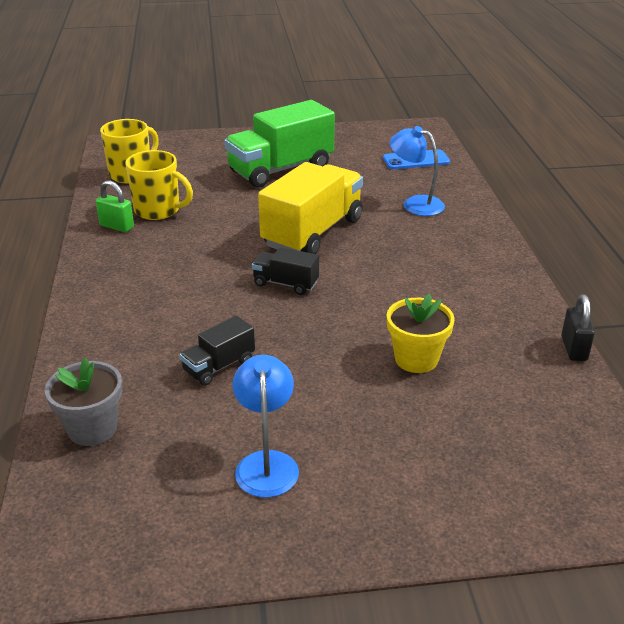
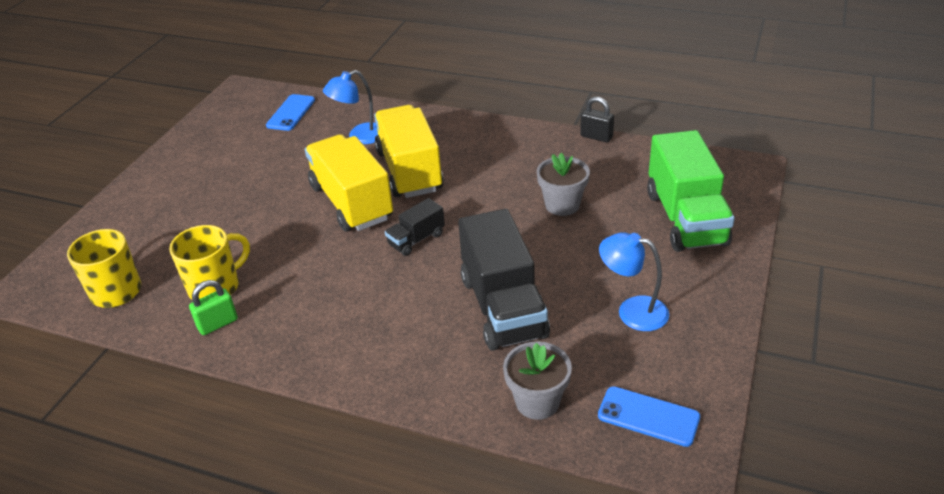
camera: 60 degrees left, 5 degrees up
black truck [180,316,255,386] -> black truck [458,209,550,351], size x2.06
green truck [225,100,335,187] -> green truck moved to [647,130,735,252]
yellow flower pot [387,294,455,373] -> grey flower pot [537,153,590,216]
none -> yellow truck [374,105,444,198]
none -> blue phone [598,386,700,447]

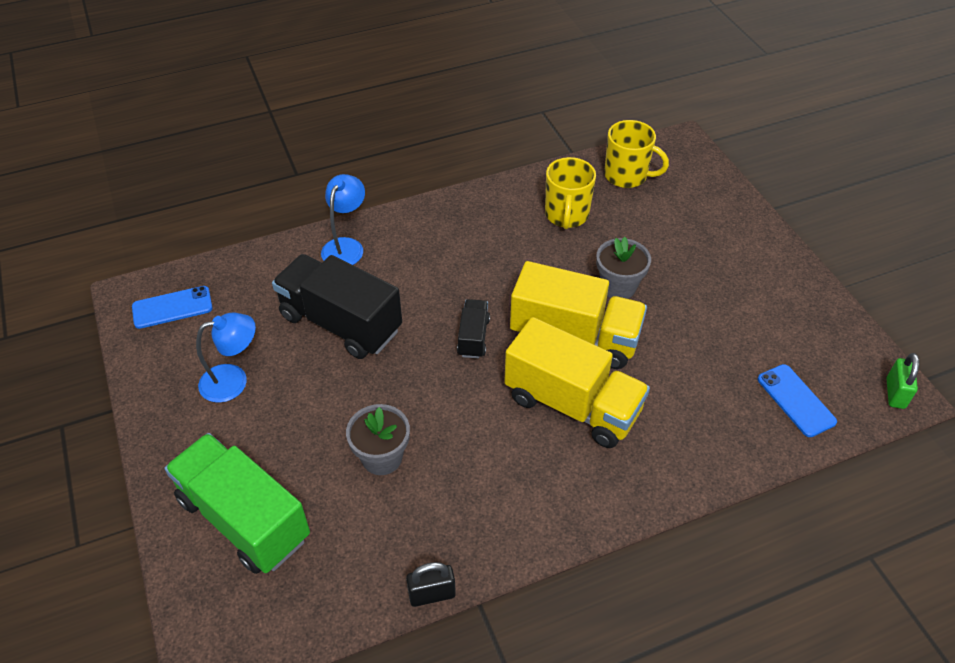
camera: 135 degrees right, 10 degrees up
green padlock [189,280,238,335] -> green padlock moved to [886,353,919,409]
blue lamp [323,70,378,144] -> blue lamp moved to [321,174,365,265]
grey flower pot [503,341,572,420] -> grey flower pot moved to [596,237,651,299]

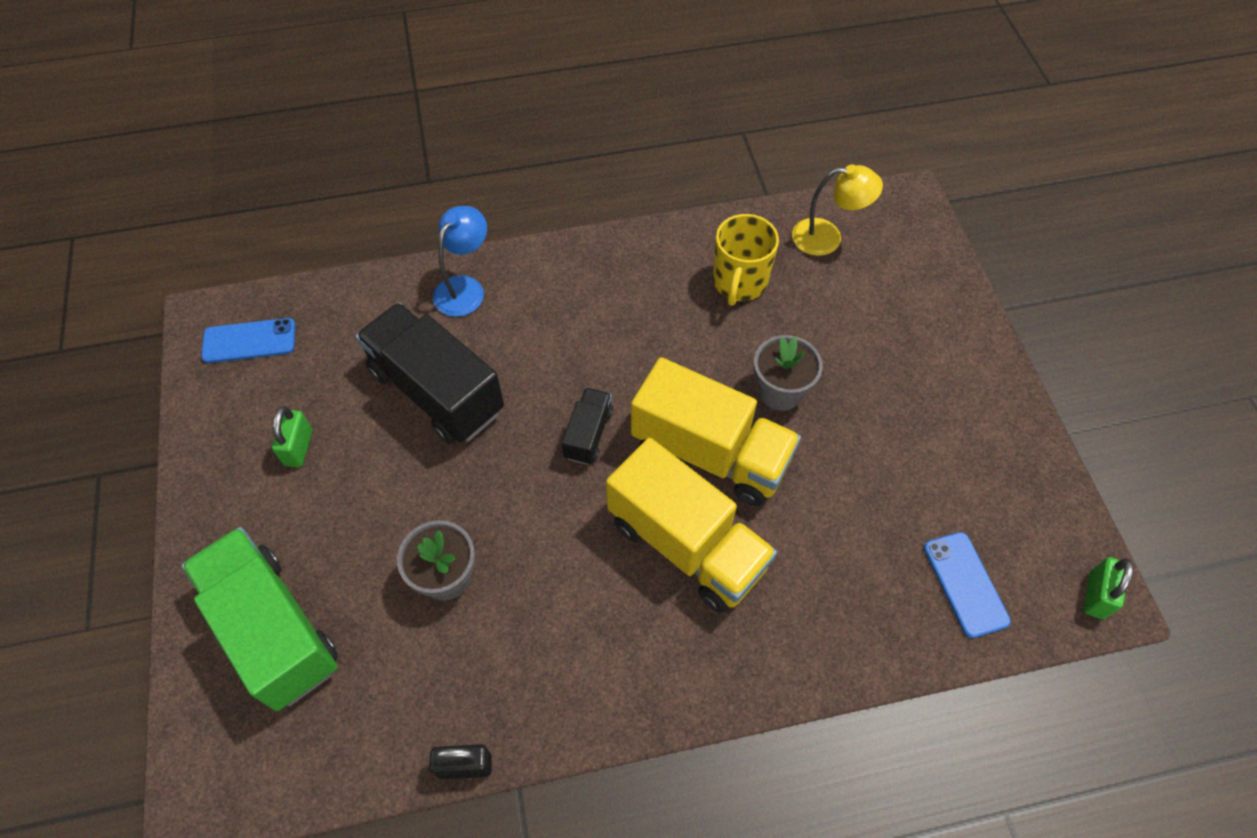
camera: 10 degrees right, 10 degrees up
blue lamp [196,313,256,403] -> green padlock [272,406,312,467]
yellow mug [604,120,669,188] -> yellow lamp [792,164,883,256]

